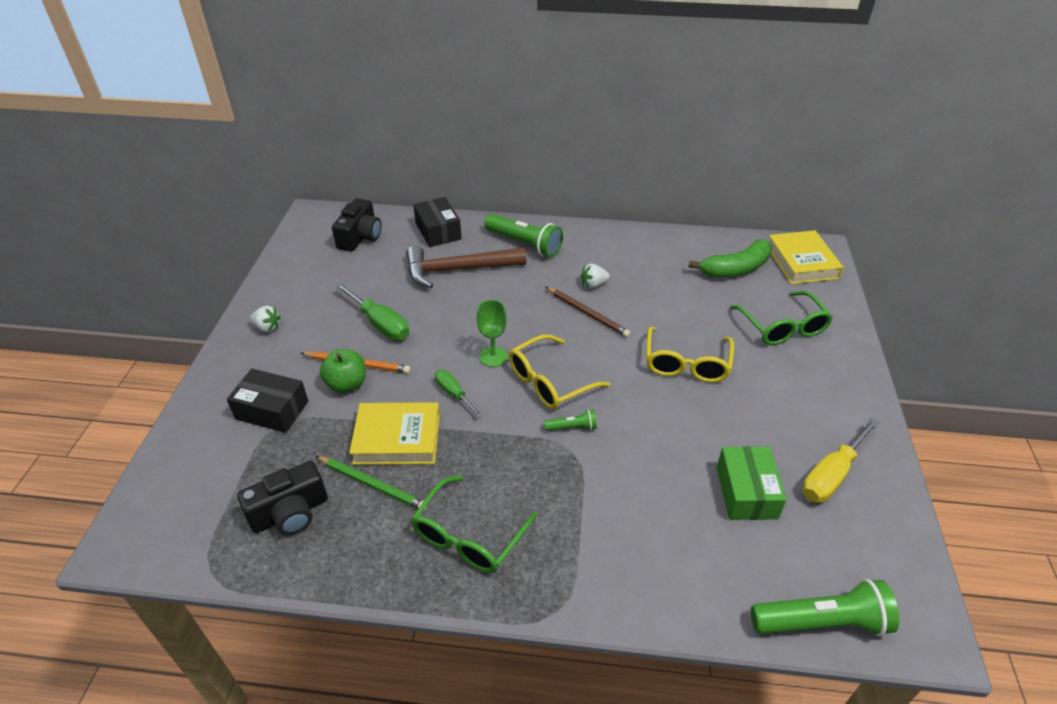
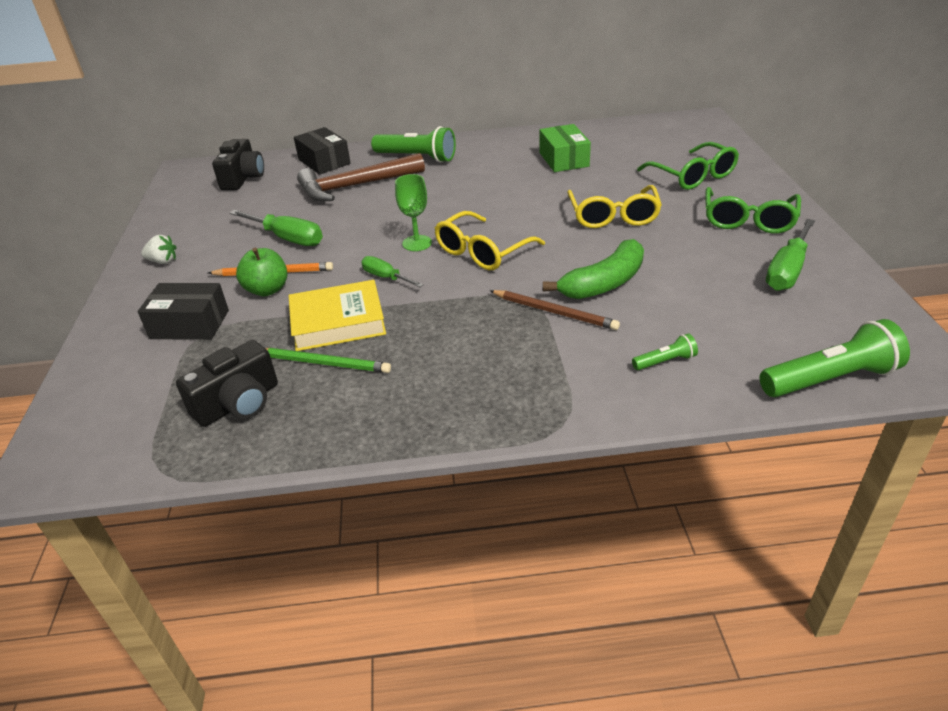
camera: 10 degrees left, 5 degrees down
green glasses [411,475,538,573] -> green glasses moved to [706,187,801,234]
green flashlight [544,409,597,431] -> green flashlight moved to [632,333,698,370]
brown pencil [546,287,631,337] -> brown pencil moved to [490,290,620,330]
white strawberry [581,264,610,289] -> none
green banana [688,239,772,278] -> green banana moved to [543,239,644,299]
green box [716,446,787,520] -> green box moved to [539,124,591,172]
yellow book [769,230,844,284] -> none
yellow screwdriver [802,418,879,503] -> green screwdriver [766,219,815,291]

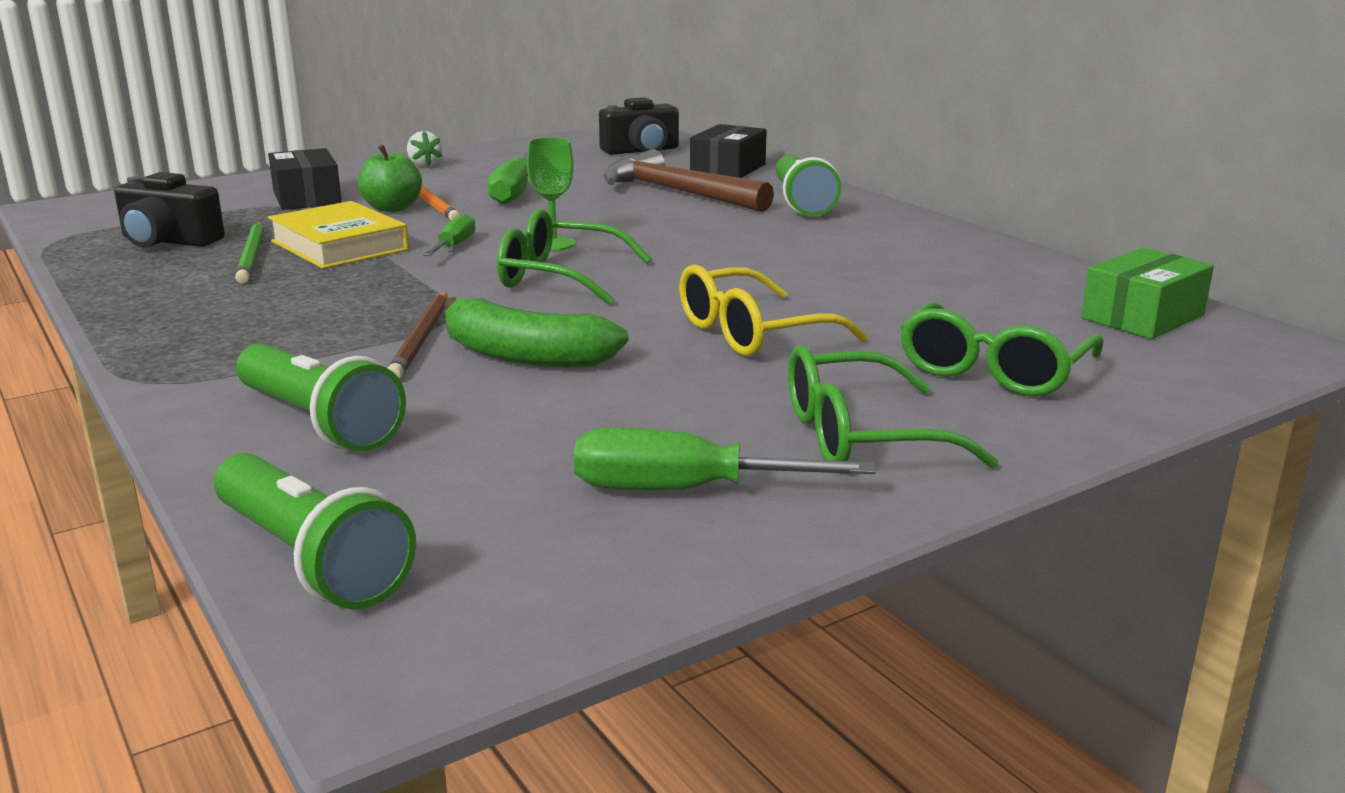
camera: 60 degrees right, 15 degrees down
yellow glasses [434,211,545,270] -> green glasses [497,209,651,304]
green box [539,124,591,172] -> green box moved to [1081,247,1214,339]
green flashlight [632,333,698,370] -> green flashlight [236,344,406,452], size x2.06

